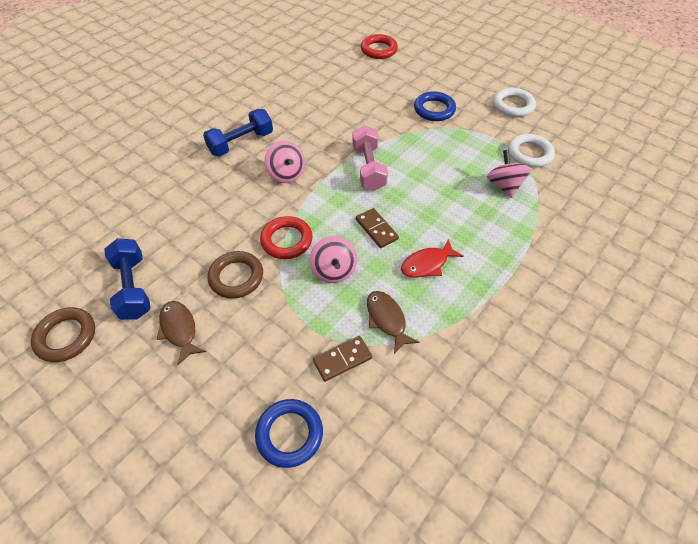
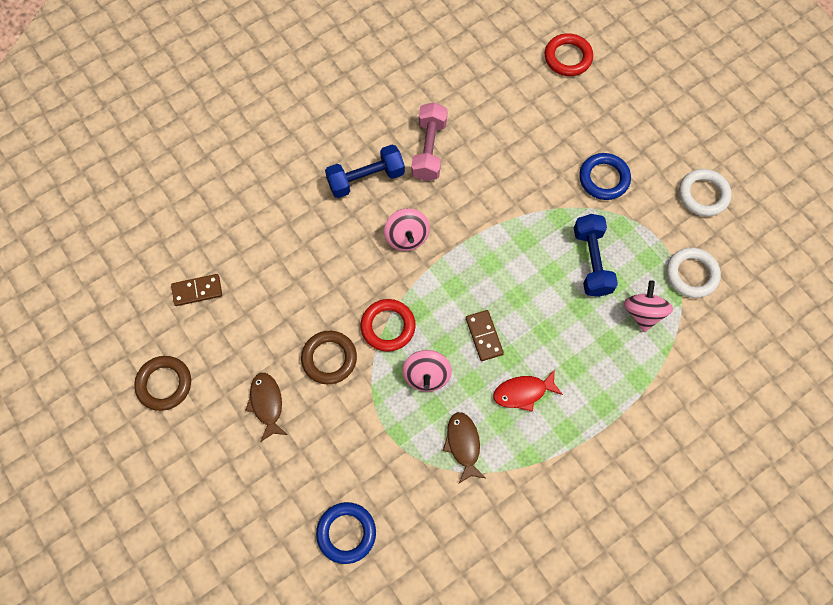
camera: 15 degrees right, 15 degrees up
blue dumbbell [104,238,151,320] -> blue dumbbell moved to [574,214,618,297]
brown domino [313,336,372,382] -> brown domino moved to [171,274,222,306]
pink dumbbell [352,125,388,191] -> pink dumbbell moved to [411,102,448,181]

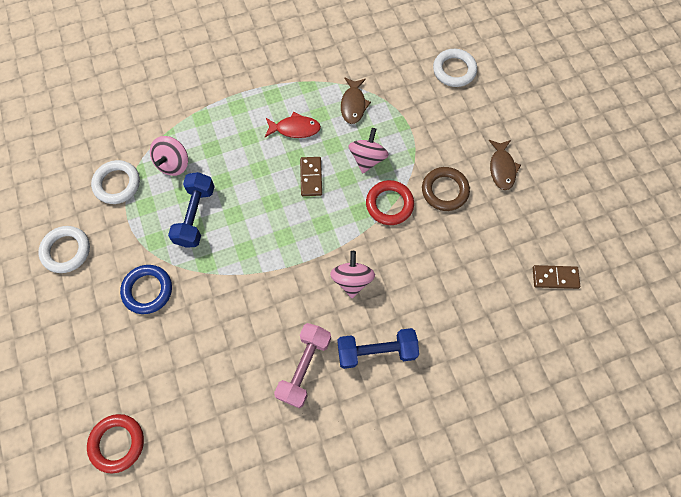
camera: 165 degrees left, 0 degrees up
brown ring [134,356,191,411] -> none
blue ring [316,502,376,564] -> white ring [433,49,477,87]

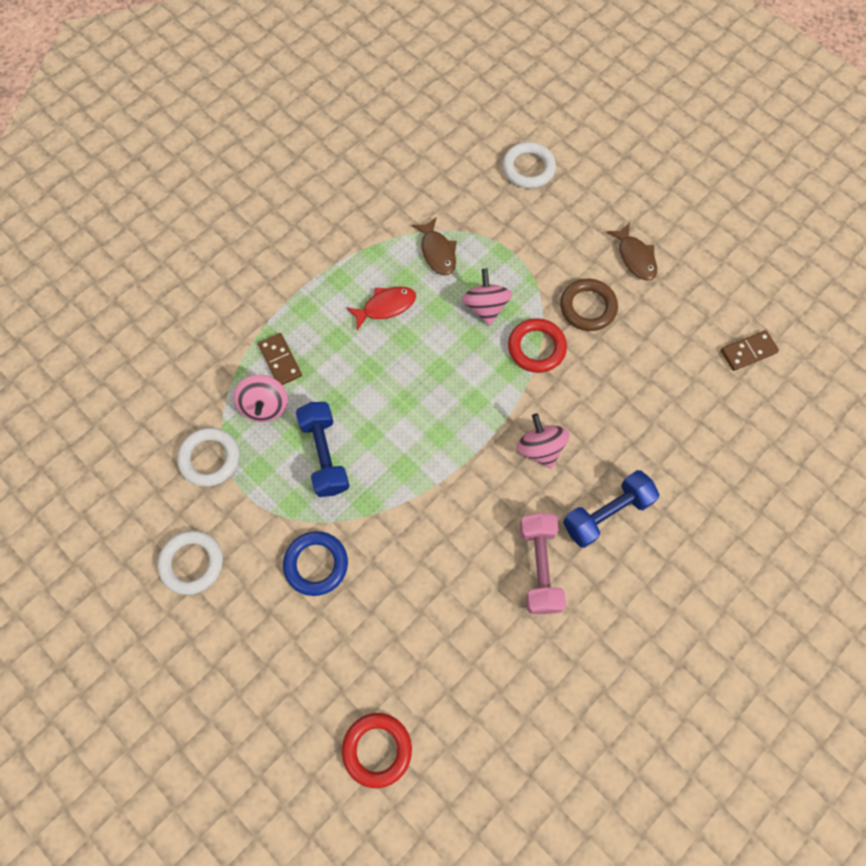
camera: 25 degrees left, 0 degrees up
brown domino [300,157,322,196] -> brown domino moved to [258,333,302,385]

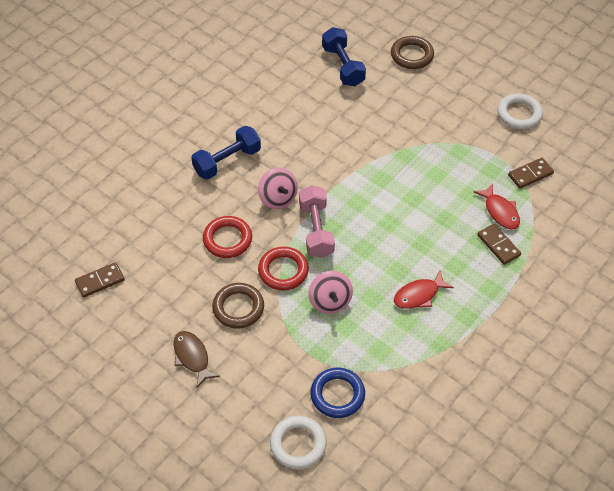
camera: 175 degrees right, 15 degrees down
white ring [177,427,240,487] -> brown domino [508,158,554,189]
pink spinning top [233,375,288,422] -> red fish [474,184,520,229]
blue ring [283,531,348,596] -> blue ring moved to [310,368,365,418]
blue dumbbell [296,402,350,497] -> blue dumbbell moved to [322,27,366,86]
red ring [342,713,412,788] -> red ring moved to [203,216,252,258]
brown fish [412,217,457,275] -> none
pink dumbbell [520,513,566,614] -> pink dumbbell moved to [299,185,335,258]
none -> brown ring [391,36,434,69]

